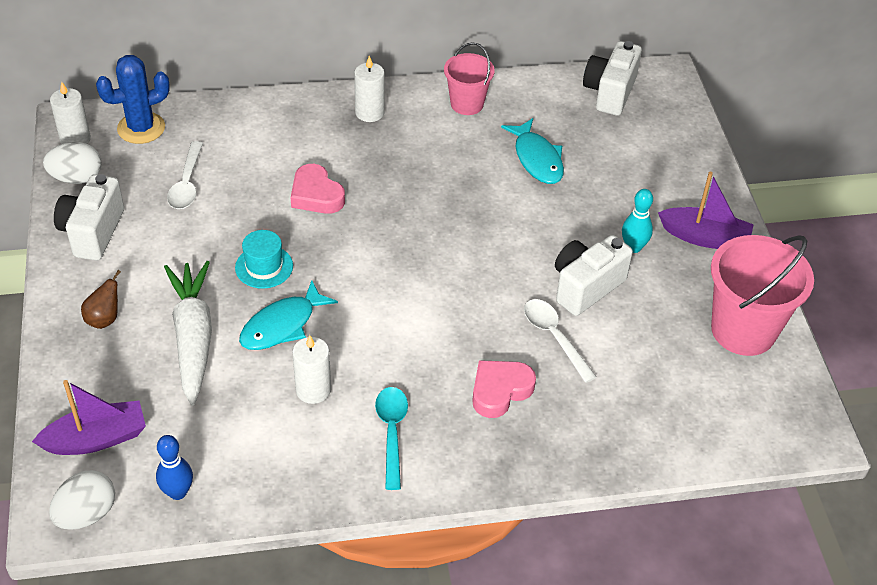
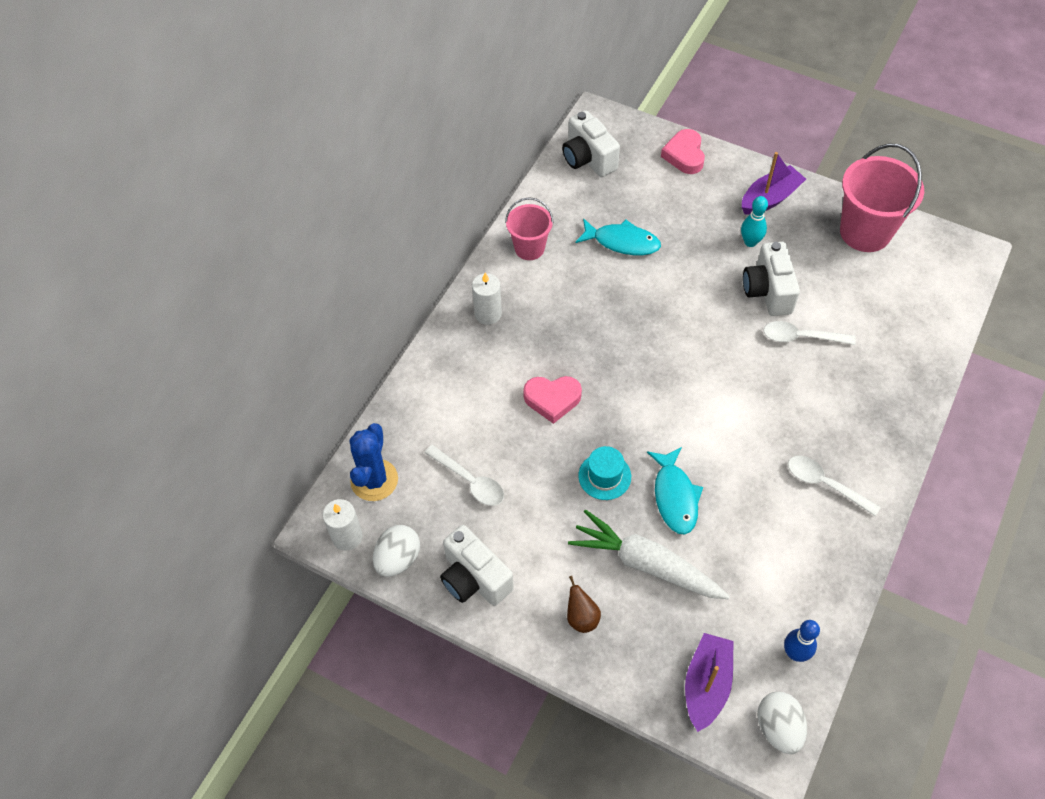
camera: 50 degrees left, 10 degrees up
white candle [292,335,331,404] -> none
turquoise spoon [375,387,408,490] -> white spoon [788,456,881,516]
pink heart [472,360,536,418] -> pink heart moved to [661,129,705,174]

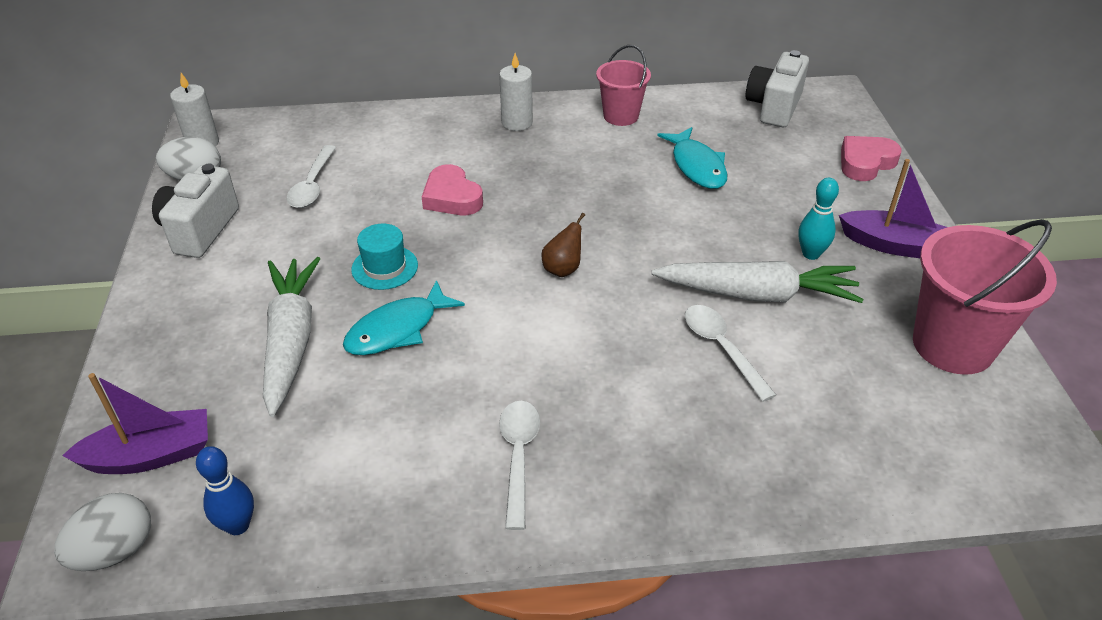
camera: 55 degrees right, 15 degrees down
blue cactus [350,423,398,501] -> none
brown pear [567,576,601,633] -> brown pear moved to [541,213,585,277]
white camera [743,242,800,316] -> white carrot [651,261,863,303]

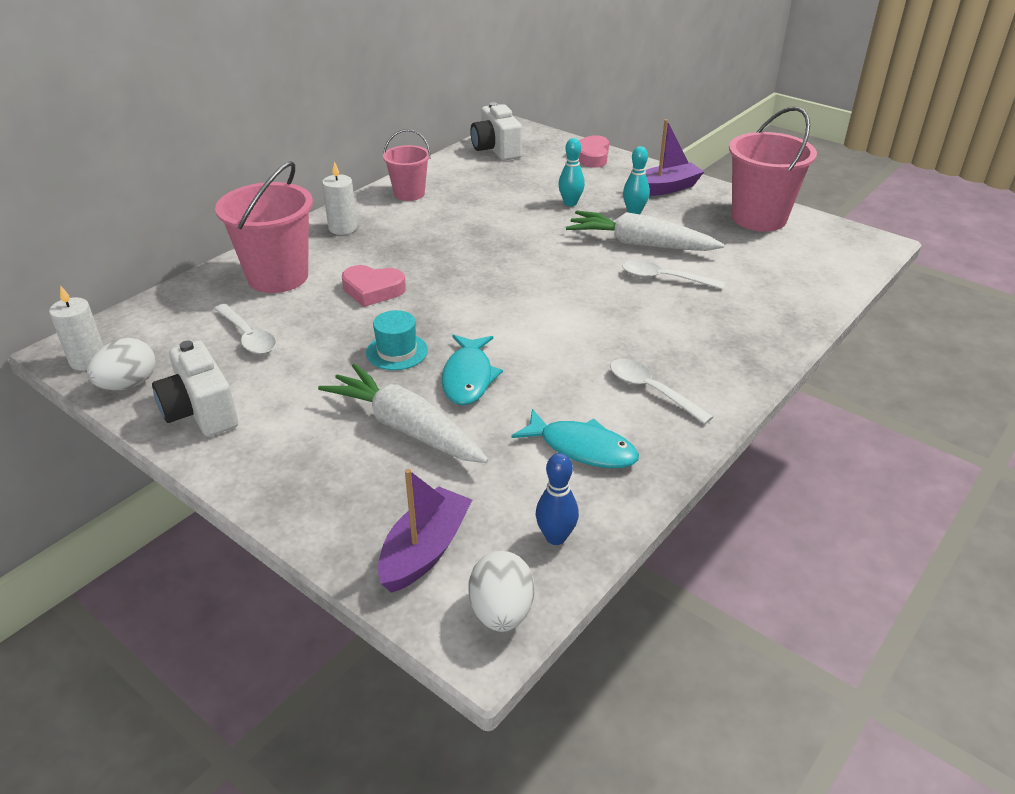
camera: 45 degrees left, 5 degrees down
brown pear [541,213,585,277] -> none
white carrot [651,261,863,303] -> white carrot turned 120 degrees counterclockwise [566,210,725,251]
turquoise fish [657,127,728,189] -> turquoise fish moved to [511,409,639,468]
none -> pink bucket [215,161,313,293]
none -> turquoise bowling pin [558,138,585,206]

